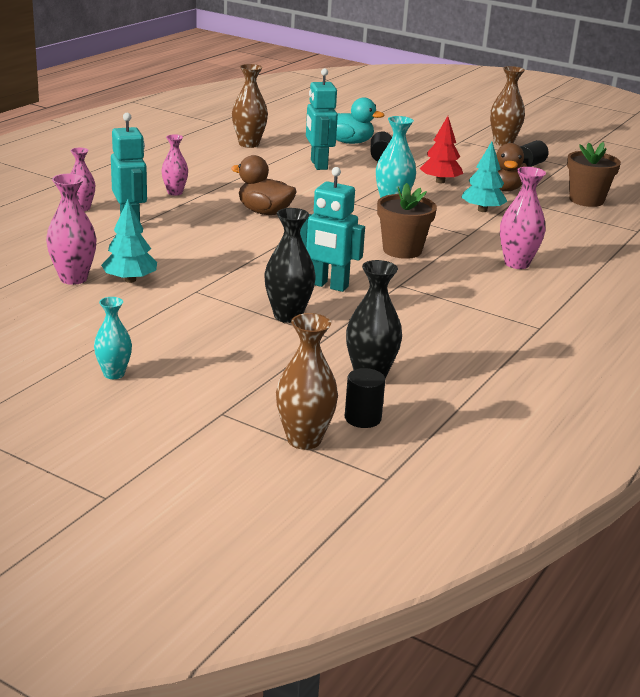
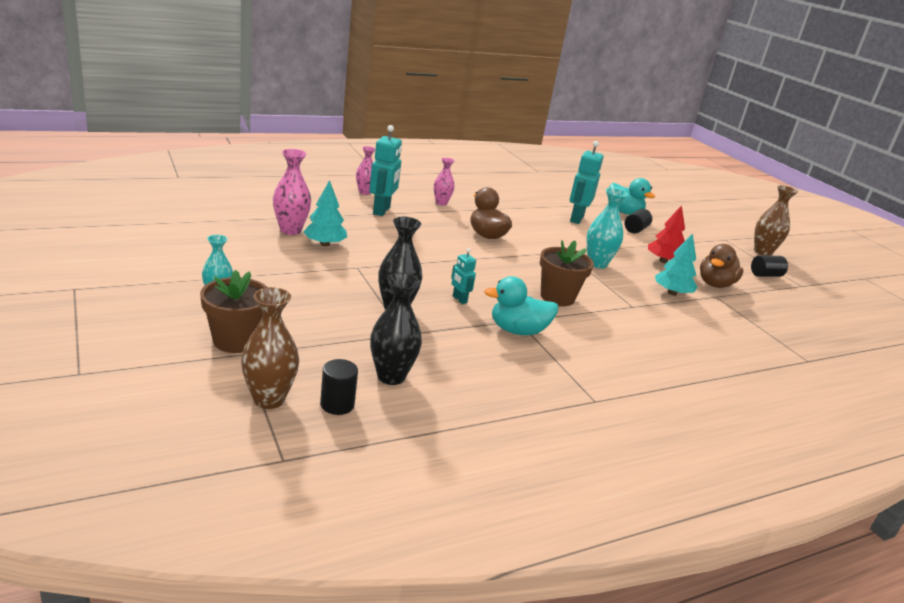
camera: 30 degrees right, 0 degrees up
brown vase [232,64,268,148] -> none
turquoise robot [300,167,365,292] -> turquoise robot [451,248,476,304], size x0.53
pink vase [500,167,546,269] -> none
brown flower pot [567,142,621,207] -> brown flower pot moved to [200,270,268,353]
none -> turquoise duck [484,276,558,335]

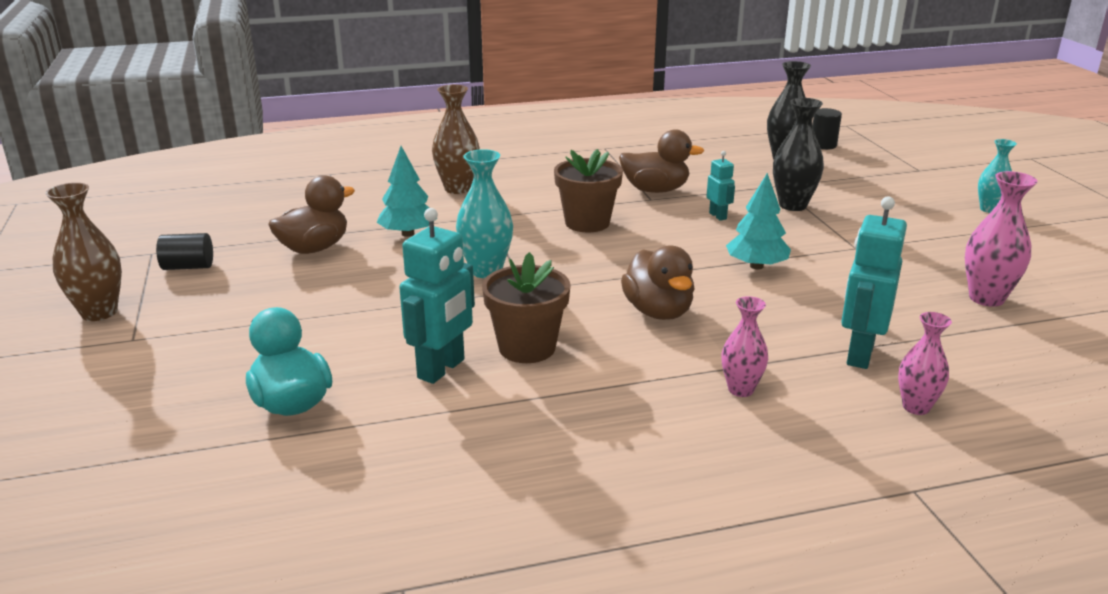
camera: 165 degrees left, 0 degrees up
brown flower pot [200,270,268,353] -> brown flower pot moved to [482,252,571,363]
brown vase [241,287,299,409] -> brown vase moved to [432,85,480,194]
turquoise tree [304,180,347,246] -> turquoise tree moved to [726,173,791,269]
turquoise duck [484,276,558,335] -> brown duck [619,129,705,193]
black cylinder [625,209,652,234] -> none
red tree [648,205,685,263] -> none

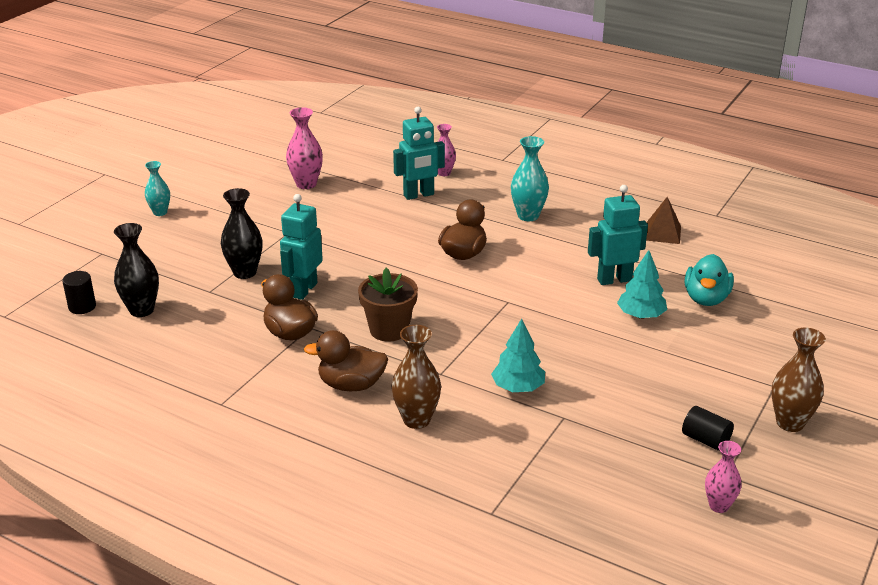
camera: 135 degrees left, 5 degrees up
brown duck [268,175,355,254] -> brown duck moved to [304,330,388,391]
turquoise vase [456,149,513,278] -> turquoise vase moved to [511,136,549,221]
brown flower pot [482,252,571,363] -> none
turquoise robot [706,151,735,221] -> turquoise robot [280,194,323,300], size x1.89
pink vase [722,296,768,397] -> pink vase moved to [705,441,742,513]
turquoise tree [726,173,791,269] -> turquoise tree moved to [617,250,667,319]
none -> brown pyramid [646,197,681,244]

